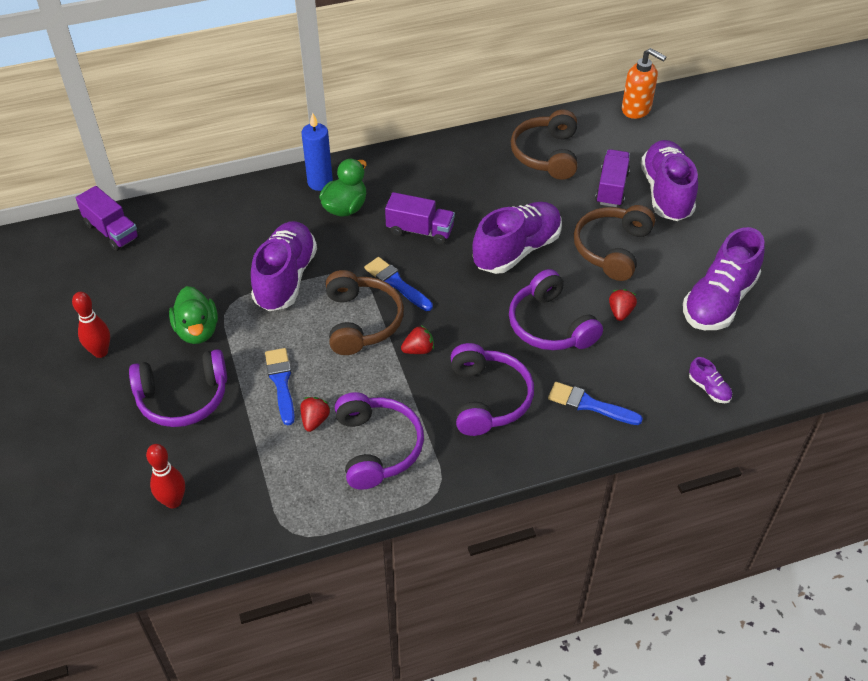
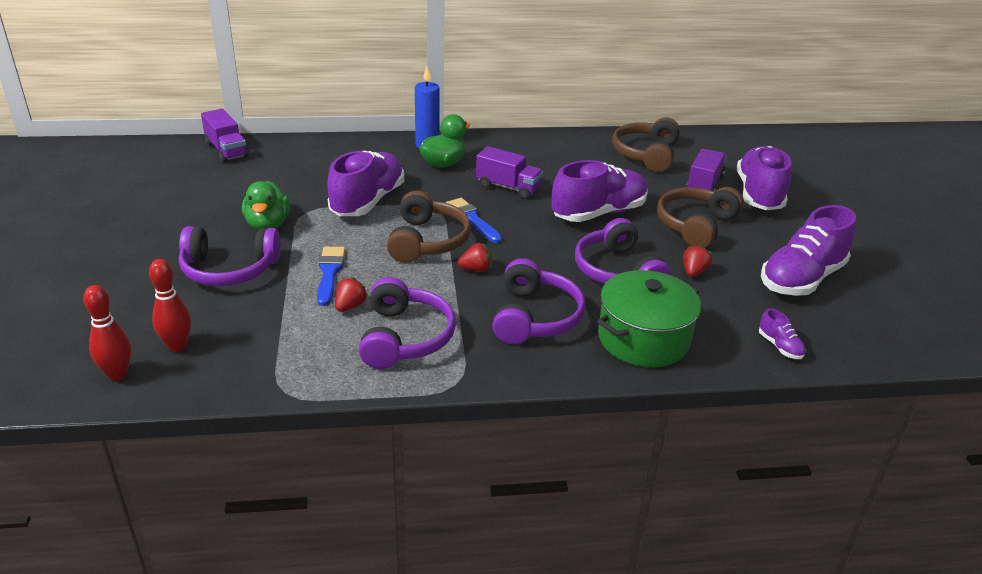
camera: 10 degrees right, 15 degrees down
red bowling pin [72,292,110,358] -> red bowling pin moved to [83,285,131,381]
blue brush [548,382,643,425] -> green pot [597,270,701,367]
orange soap dispenser [622,48,666,119] -> none

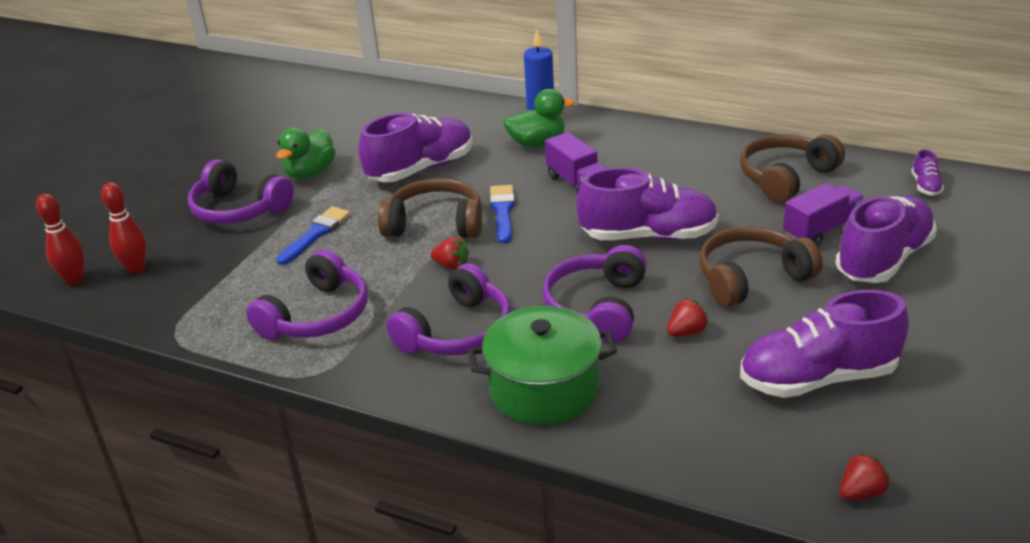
camera: 35 degrees right, 0 degrees up
purple truck [201,109,249,163] -> none
red strawberry [335,277,368,312] -> red strawberry moved to [839,452,890,500]
brown headphones [387,191,471,263] -> brown headphones turned 120 degrees counterclockwise [378,178,482,238]
purple shoe [759,309,806,359] -> purple shoe moved to [912,149,944,196]

